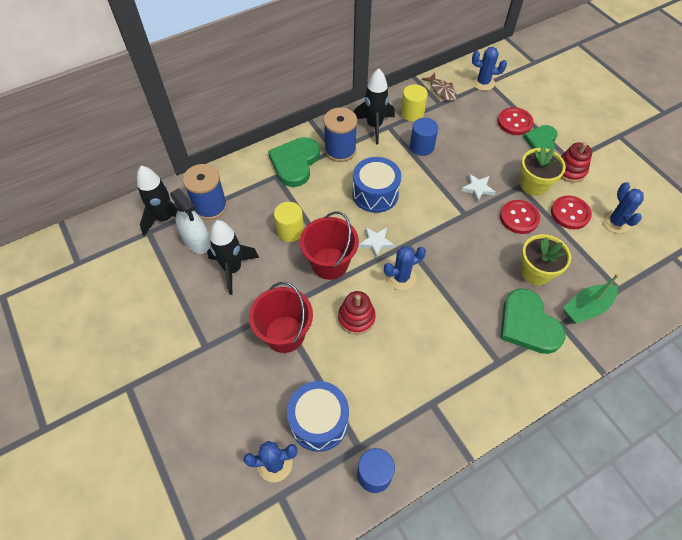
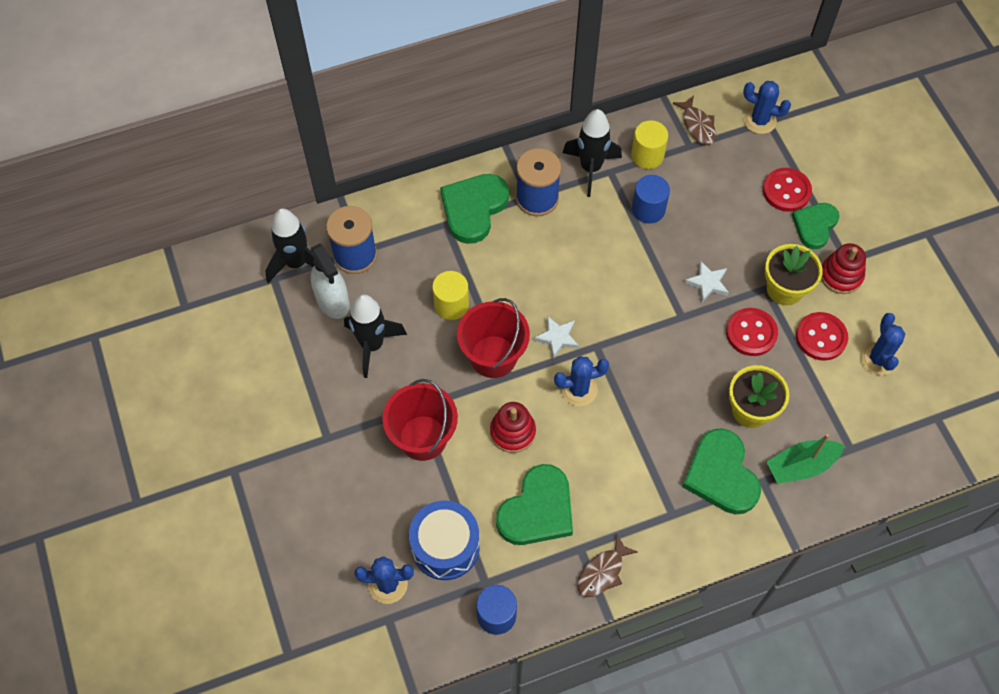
camera: 10 degrees right, 5 degrees up
blue drum [352,157,401,213] -> none
none -> green heart [496,464,573,545]
none -> brown fish [577,535,638,597]

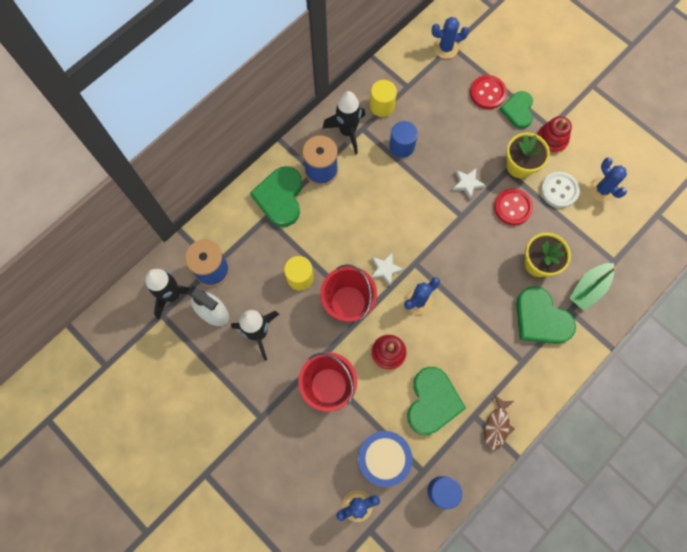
camera: 25 degrees left, 10 degrees up
brown fish [673,95,716,145] -> none
red button [796,312,848,361] -> white button [541,172,580,208]

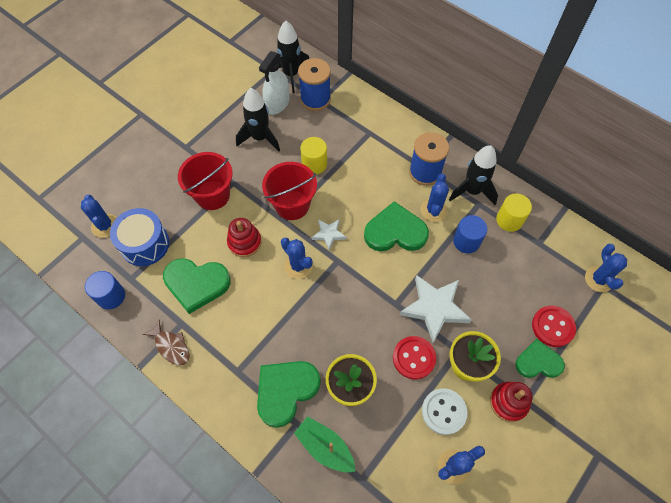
camera: 85 degrees right, 10 degrees down
green heart [250,166,302,227] -> green heart moved to [364,201,429,251]
white star [452,168,486,200] -> white star [400,275,472,343], size x1.88
brown fish [484,395,514,450] -> brown fish turned 150 degrees counterclockwise [143,320,190,365]
none -> blue cactus [421,174,449,222]

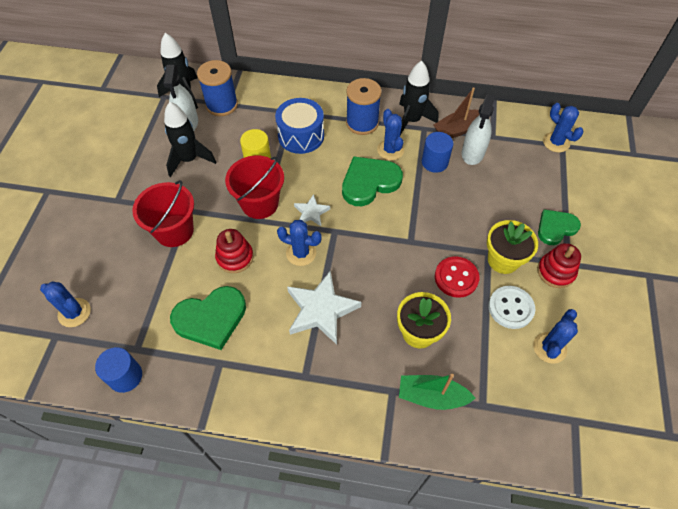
camera: 30 degrees left, 5 degrees down
blue drum [110,208,169,266] -> blue drum moved to [275,98,324,154]
brown fish [143,320,190,365] -> none
green heart [257,361,321,428] -> none
white star [400,275,472,343] -> white star moved to [287,271,361,345]
yellow cylinder [496,193,532,232] -> brown boat [434,87,480,138]
red button [532,306,576,347] -> none
none -> white spray bottle [462,94,495,165]

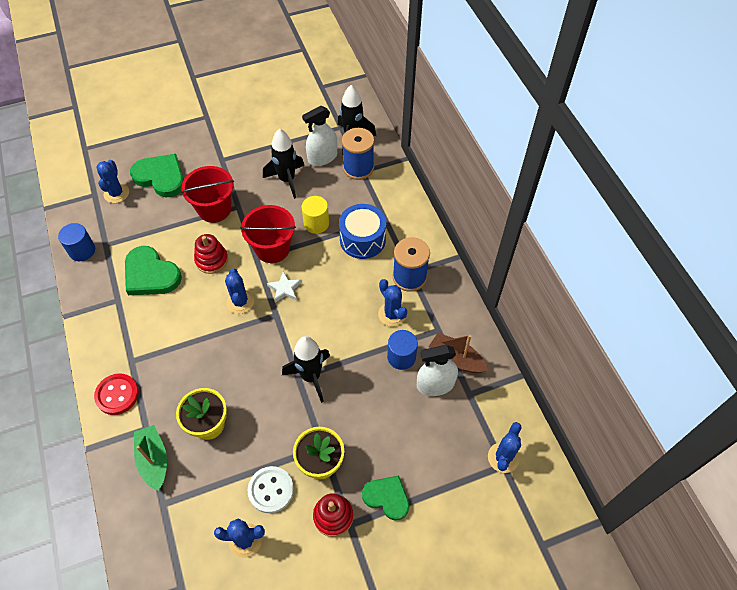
camera: 60 degrees right, 0 degrees up
white star [287,271,361,345] -> none
green heart [342,156,403,206] -> green heart moved to [130,154,184,197]
blue cactus [377,109,404,160] -> blue cactus turned 75 degrees counterclockwise [378,279,407,327]
black rocket [399,61,438,135] -> black rocket moved to [282,336,330,403]
red button [435,256,480,298] -> red button moved to [94,373,139,415]

